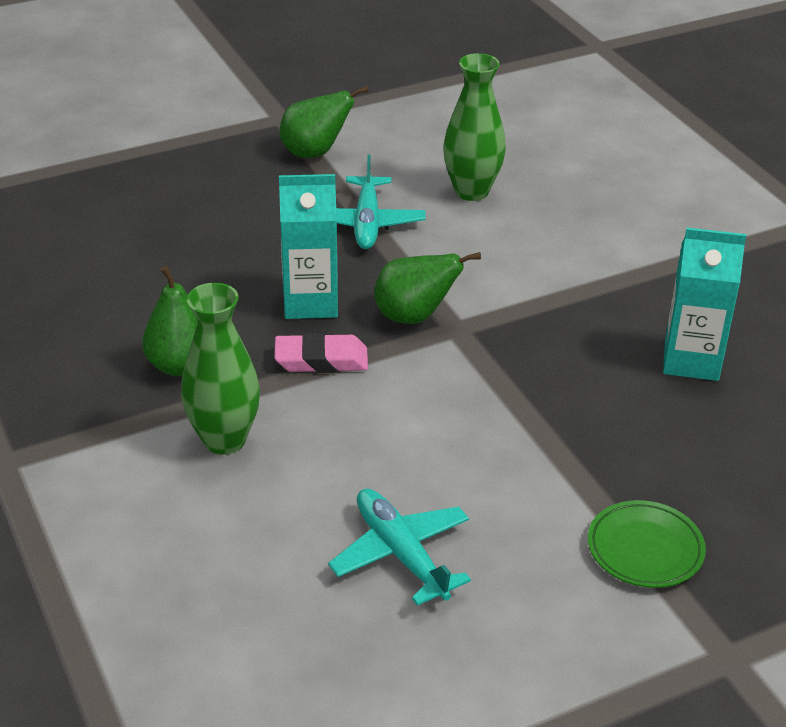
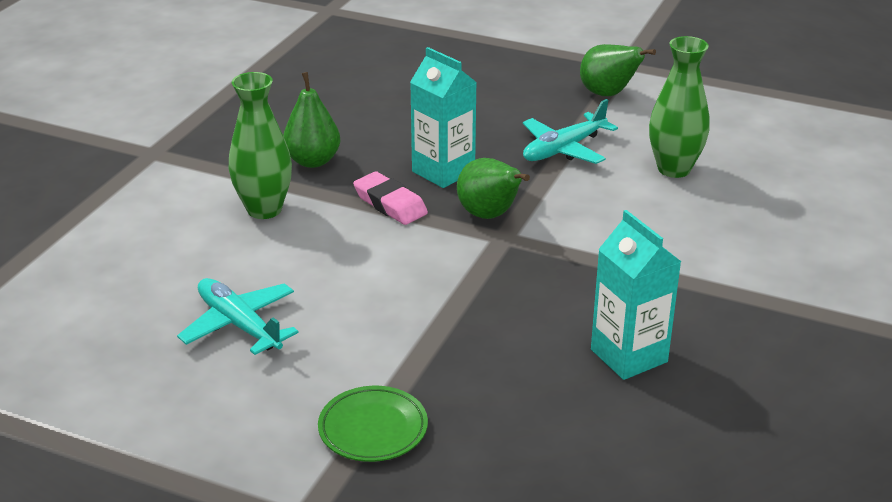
camera: 50 degrees right, 5 degrees down
turquoise plane [328,489,471,606] -> turquoise plane turned 60 degrees counterclockwise [177,278,299,355]

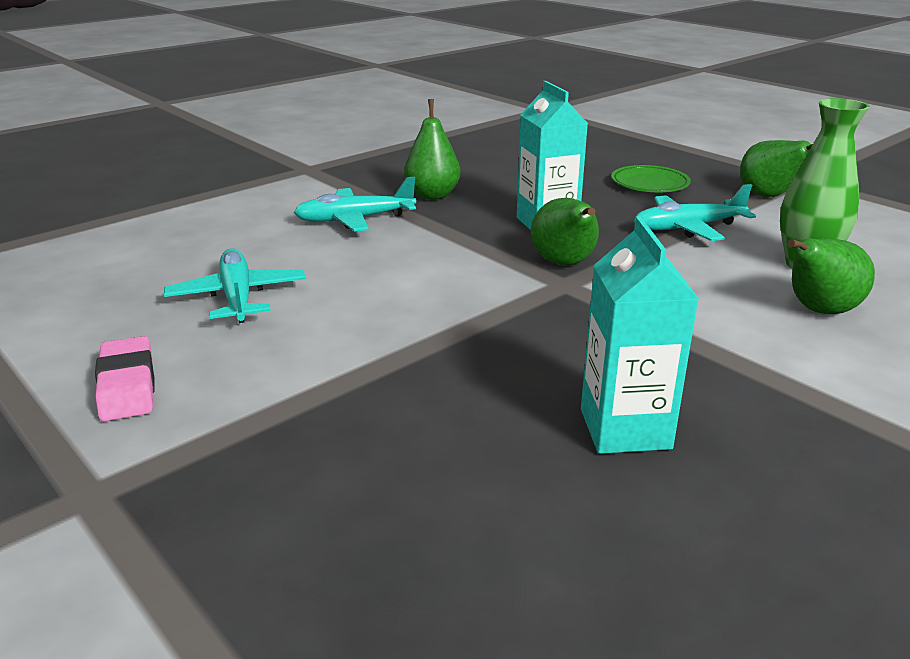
camera: 25 degrees right, 5 degrees down
green vase [229,72,292,219] -> turquoise plane [294,177,416,232]
green plate [318,386,428,462] -> green plate moved to [611,165,691,192]
pink eraser [353,172,428,225] -> pink eraser moved to [95,336,155,421]
none -> green pear [787,238,875,314]

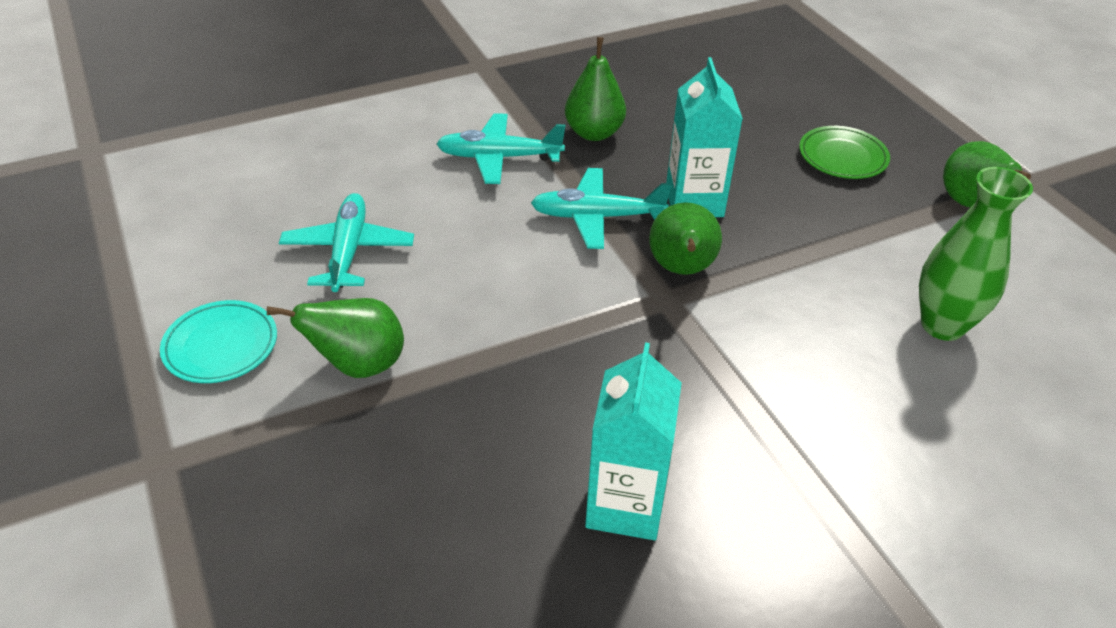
camera: 15 degrees right, 15 degrees up
pink eraser [95,336,155,421] -> turquoise plate [160,300,277,383]
turquoise plane [634,184,756,241] -> turquoise plane moved to [531,168,672,249]
green pear [787,238,875,314] -> green pear moved to [267,298,404,378]

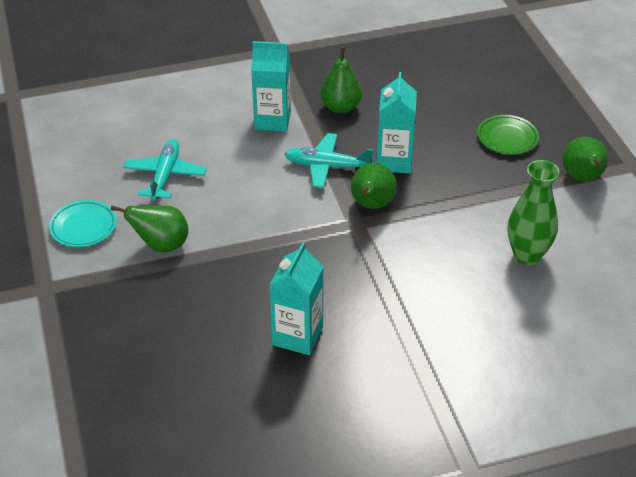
camera: 10 degrees right, 0 degrees up
turquoise plane [436,113,565,184] -> turquoise carton [251,41,291,132]

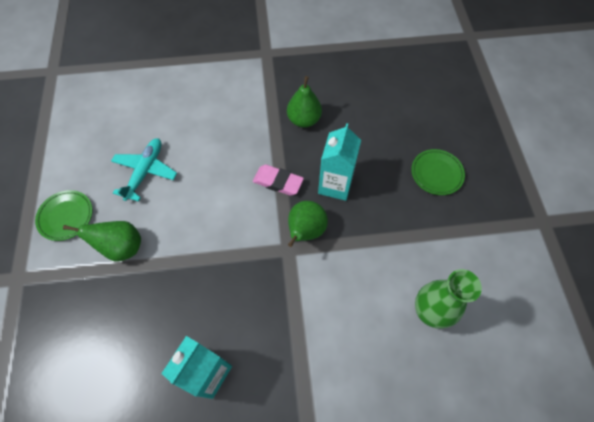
camera: 10 degrees right, 20 degrees up
turquoise plate [49,200,117,247] -> green plate [35,190,93,241]
turquoise carton [251,41,291,132] -> none
turquoise plane [284,133,373,188] -> pink eraser [253,165,304,196]
green pear [563,137,608,181] -> none

